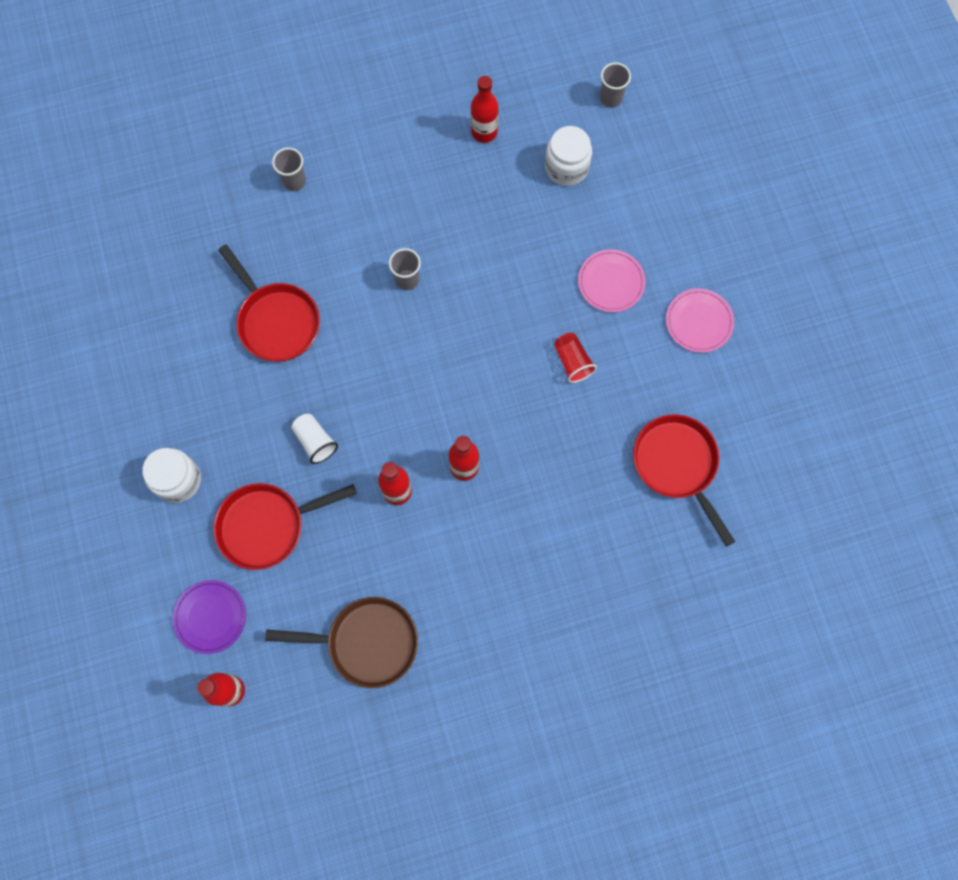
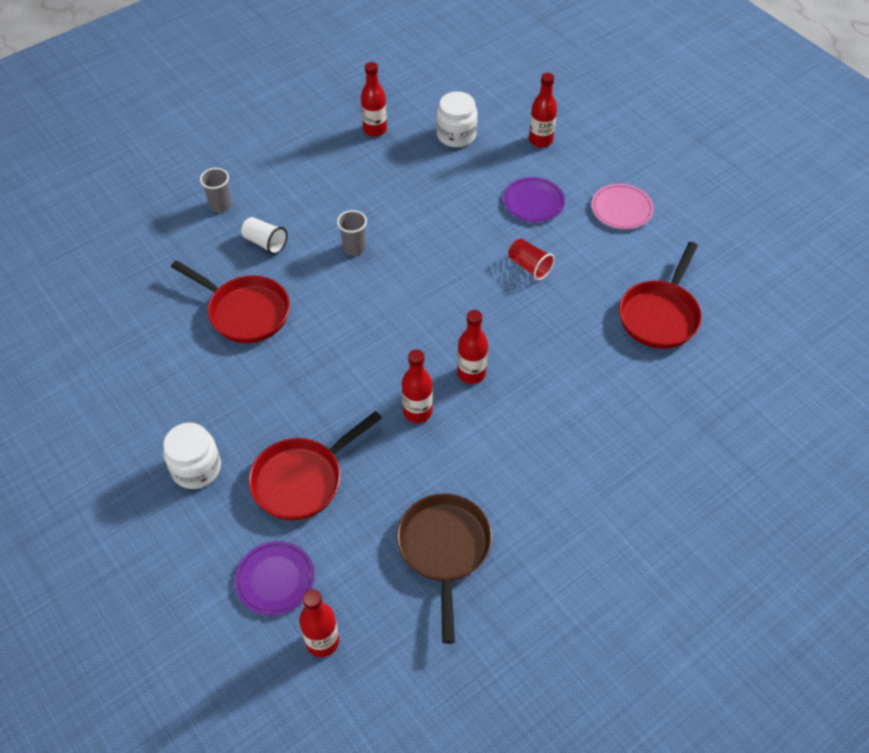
camera: 20 degrees left, 20 degrees down
brown pan [265,597,418,688] -> brown pan turned 75 degrees counterclockwise [397,493,492,644]
white cup [291,414,338,464] -> white cup moved to [241,217,287,255]
pink plate [578,250,646,312] -> purple plate [503,177,565,222]
grey cup [600,63,631,108] -> none
red pan [633,414,735,547] -> red pan turned 105 degrees counterclockwise [619,242,702,349]
none -> red bottle [529,73,557,147]

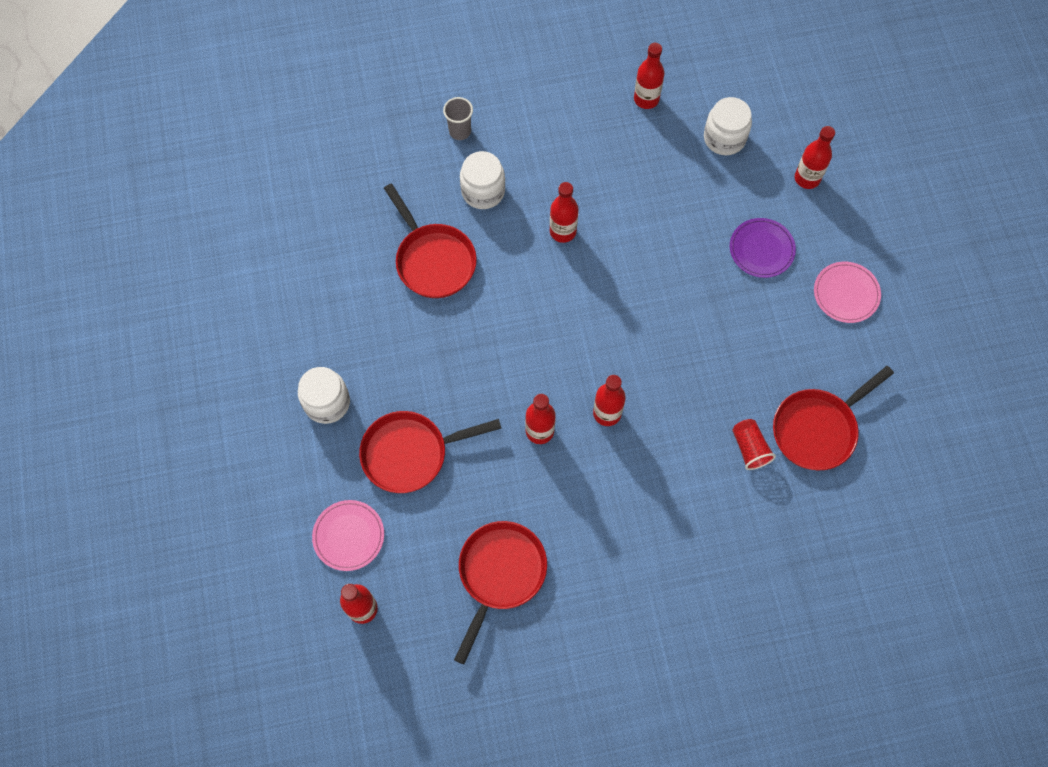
camera: 25 degrees right, 15 degrees up
purple plate [235,541,315,616] -> pink plate [312,500,384,571]
white cup [241,217,287,255] -> white jar [460,151,505,209]
grey cup [337,210,367,256] -> red bottle [550,182,579,243]
brown pan [397,493,492,644] -> red pan [454,521,547,664]
red cup [508,239,555,280] -> red cup moved to [732,419,776,470]

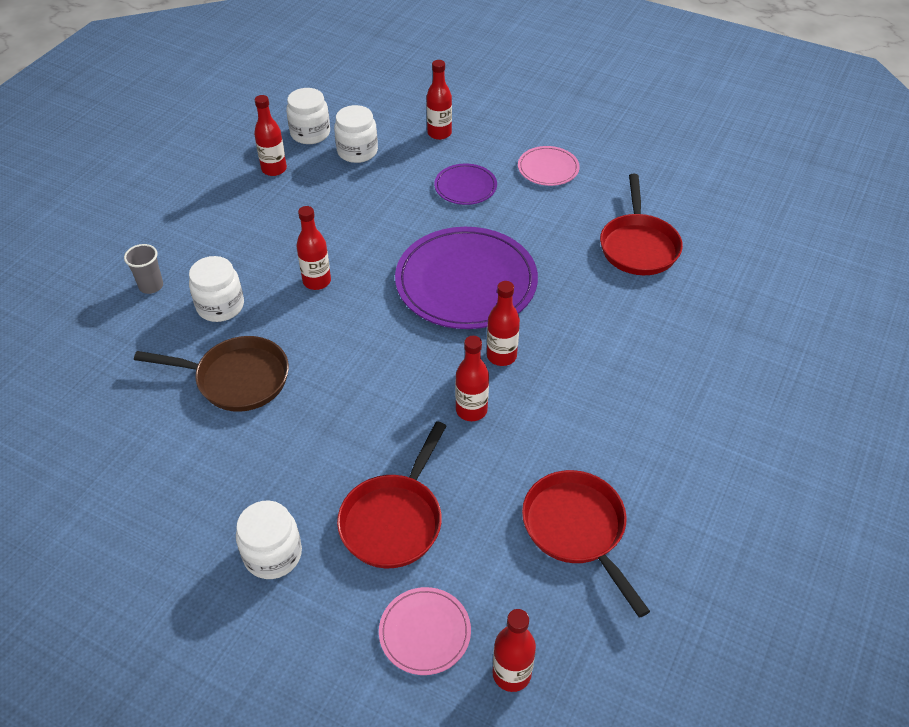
camera: 50 degrees left, 20 degrees down
red pan [384,183,477,298] -> brown pan [134,336,289,412]
red cup [732,419,776,470] -> none
none -> white jar [286,88,330,144]
none -> purple plate [395,227,538,329]

